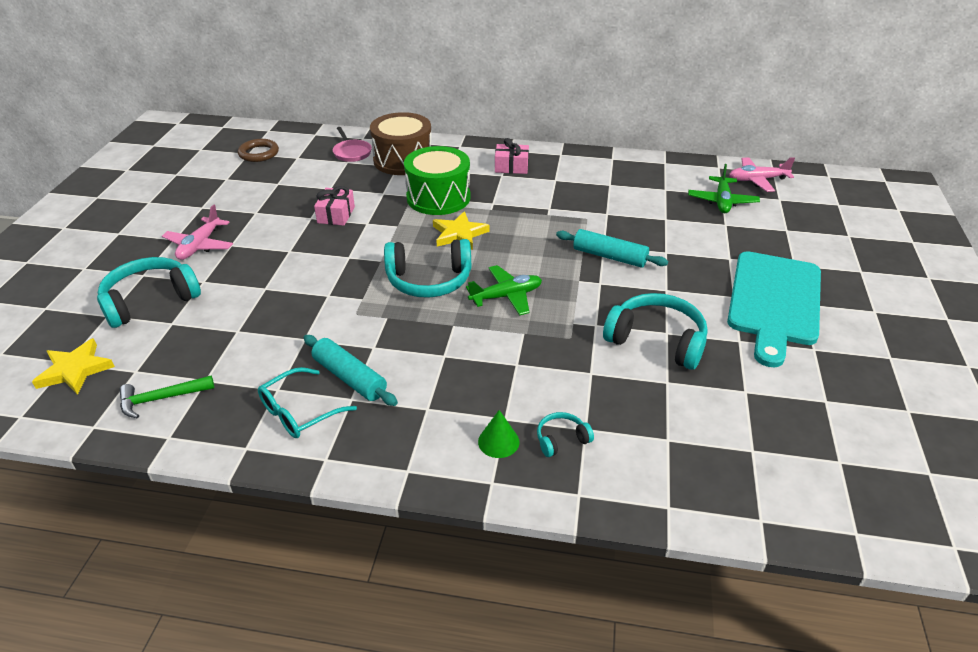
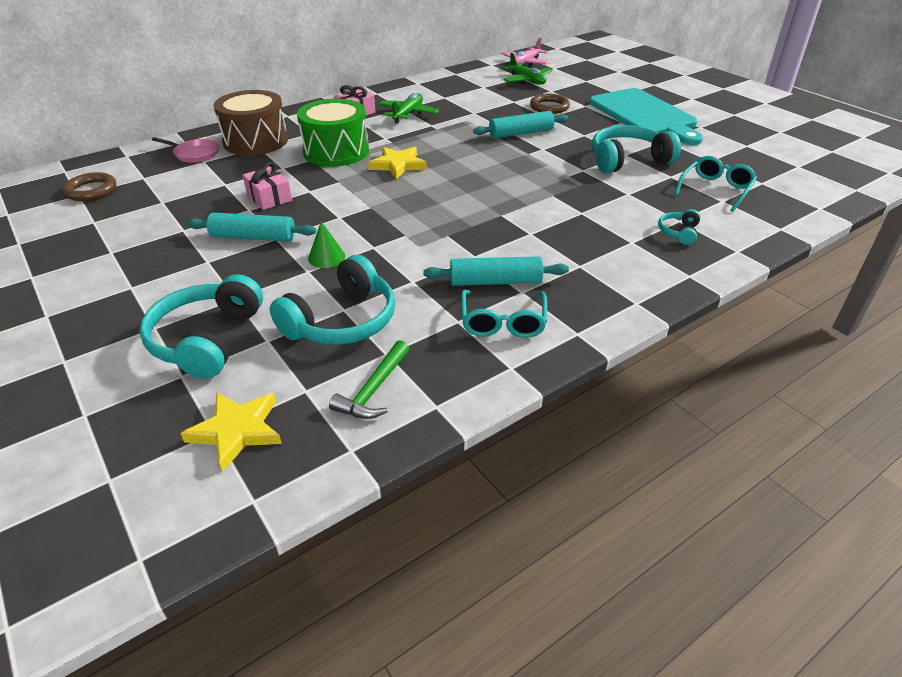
camera: 45 degrees left, 0 degrees up
pink plane [162,204,233,260] -> none
turquoise headphones [384,239,471,298] -> turquoise headphones moved to [270,255,395,345]
green plane [466,265,542,315] -> green plane moved to [379,93,439,124]
green cone [478,410,519,458] -> green cone moved to [308,221,345,268]
none -> turquoise rolling pin [187,212,316,242]
none -> brown ring [530,94,570,114]
none -> turquoise glasses [675,156,757,212]

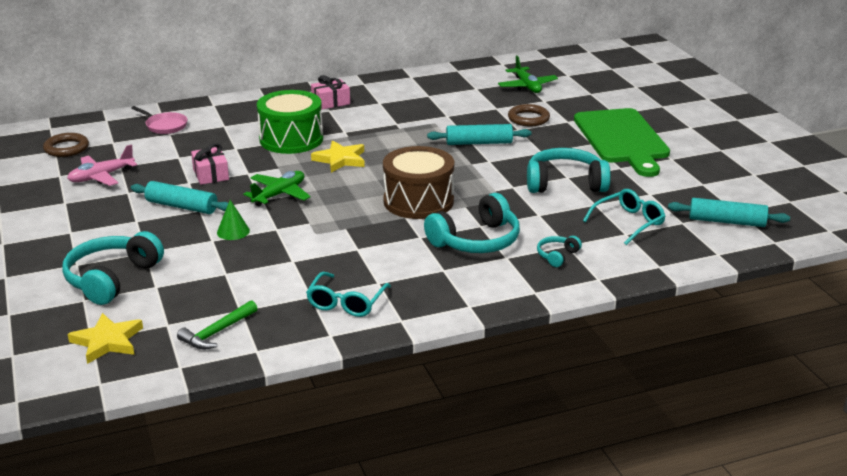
camera: 15 degrees right, 10 degrees down
brown drum [214,90,288,156] -> brown drum moved to [383,146,454,219]
turquoise headphones [270,255,395,345] -> turquoise headphones moved to [424,193,520,253]
green plane [379,93,439,124] -> green plane moved to [244,171,311,207]
turquoise rolling pin [423,256,569,286] -> turquoise rolling pin moved to [668,198,790,227]
pink plane [501,37,550,67] -> pink plane moved to [67,144,137,186]
turquoise cutting board [589,88,703,145] -> green cutting board [574,108,670,177]

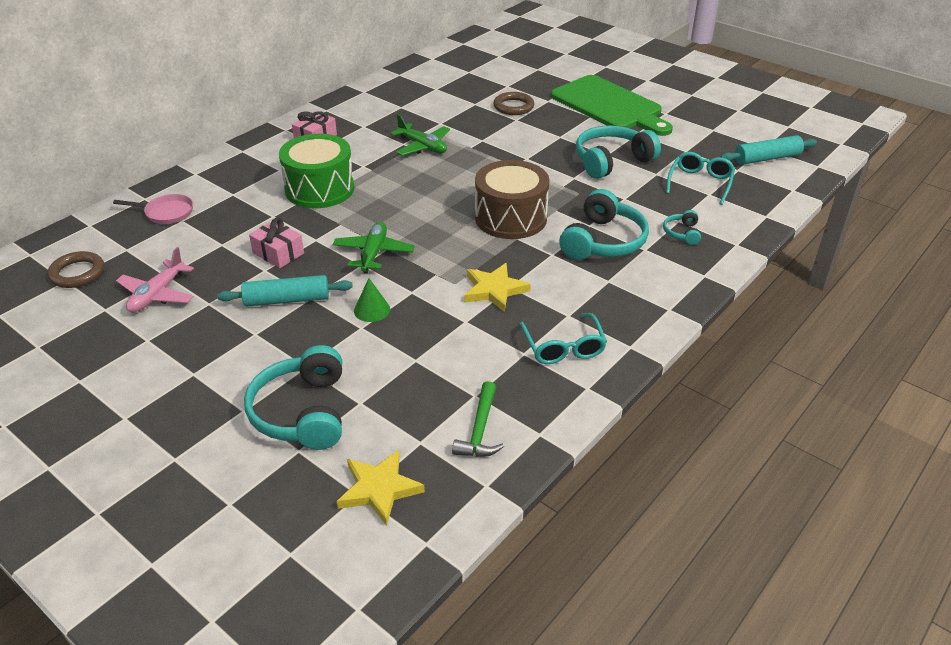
camera: 30 degrees left, 10 degrees up
yellow star [311,141,365,173] -> yellow star moved to [464,263,531,312]
turquoise rolling pin [427,124,531,145] -> none
green plane [498,56,558,93] -> green plane moved to [390,114,450,156]

